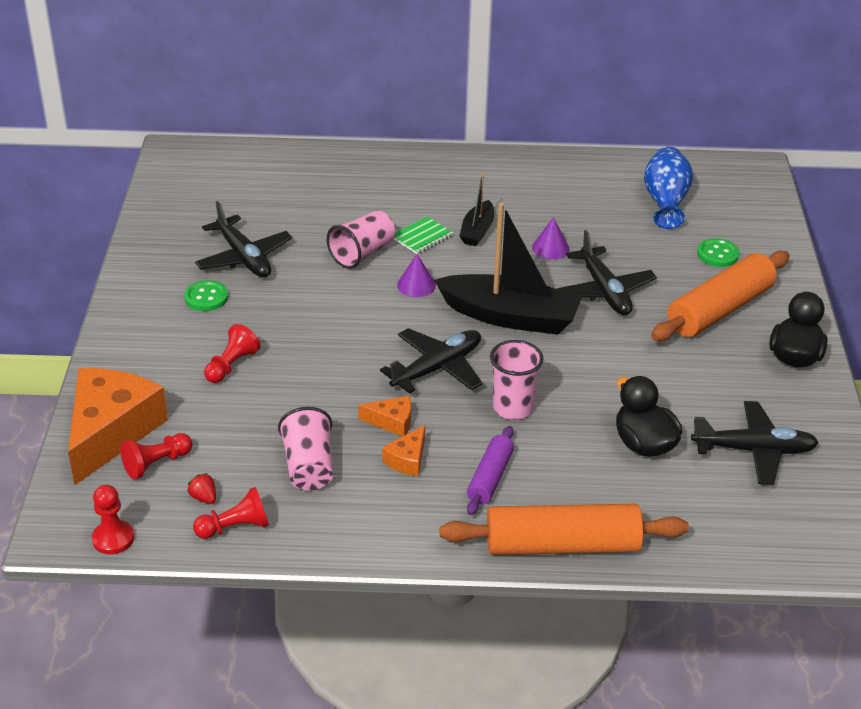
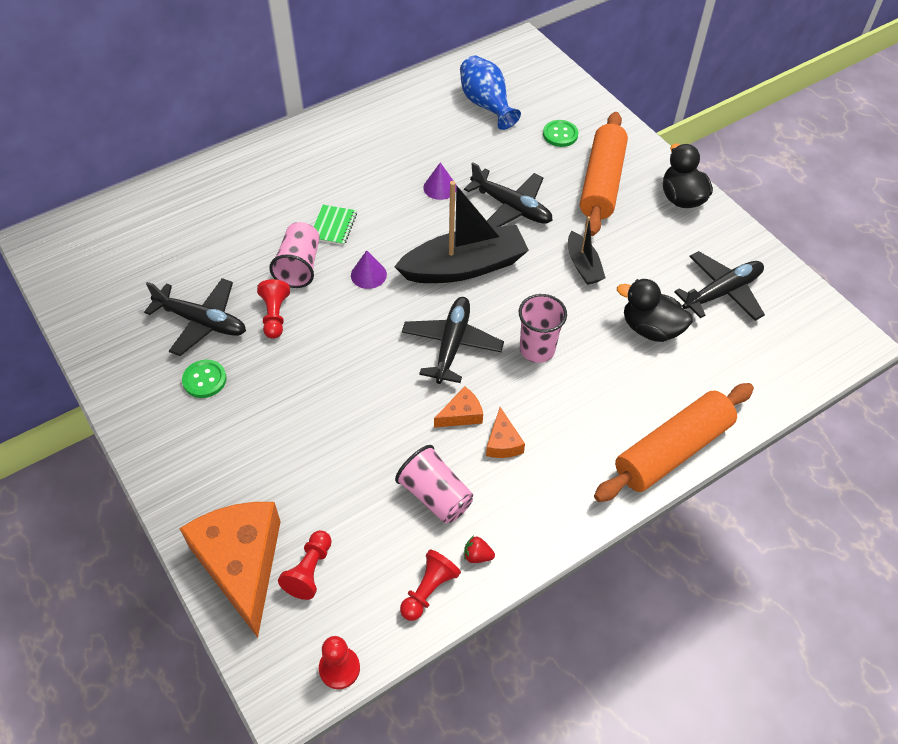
camera: 35 degrees left, 15 degrees up
red strawberry [187,473,216,504] -> red strawberry moved to [464,536,495,563]
red pawn [204,324,261,383] -> red pawn moved to [257,279,290,339]
black boat [459,173,494,246] -> black boat moved to [568,216,606,285]
purple rolling pin [467,426,514,515] -> none

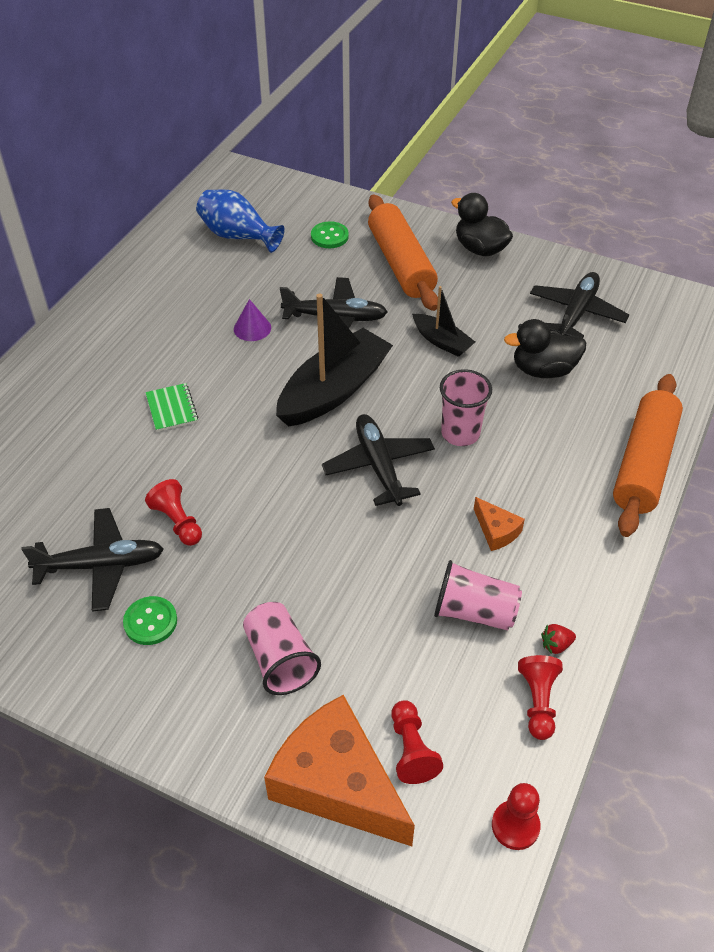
camera: 30 degrees left, 5 degrees down
pink cup [269,222,320,288] -> pink cup moved to [243,602,321,695]
purple cone [351,250,387,289] -> none
orange cheese [434,386,483,428] -> none

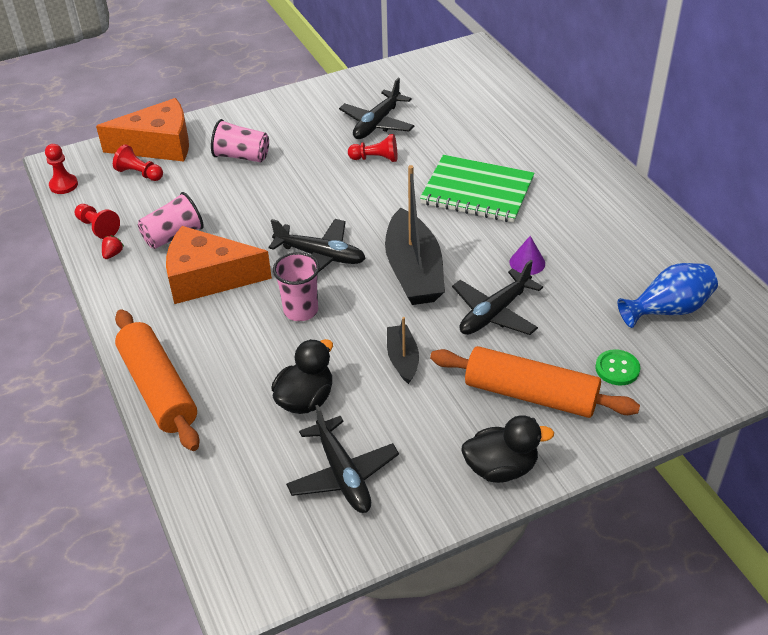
camera: 130 degrees right, 5 degrees down
green button [123,596,177,645] -> none
green notebook [145,383,198,432] -> green notebook [420,155,535,223], size x2.21
black boat [412,286,475,357] -> black boat turned 90 degrees clockwise [387,317,419,384]
orange cheese [474,497,525,551] -> orange cheese [166,226,272,304], size x2.28

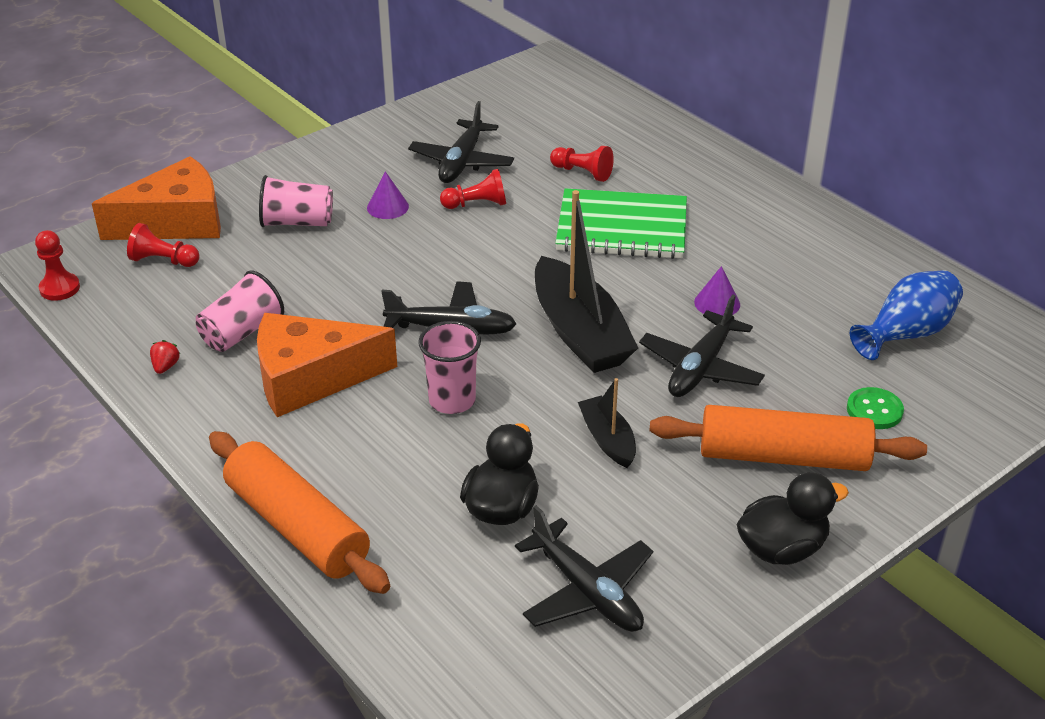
camera: 15 degrees left, 5 degrees down
red pawn [75,204,120,239] -> red pawn moved to [550,146,614,182]
none -> purple cone [367,171,409,219]

